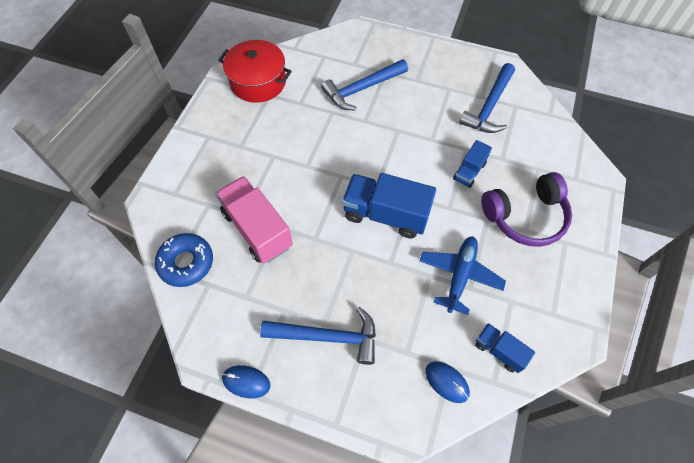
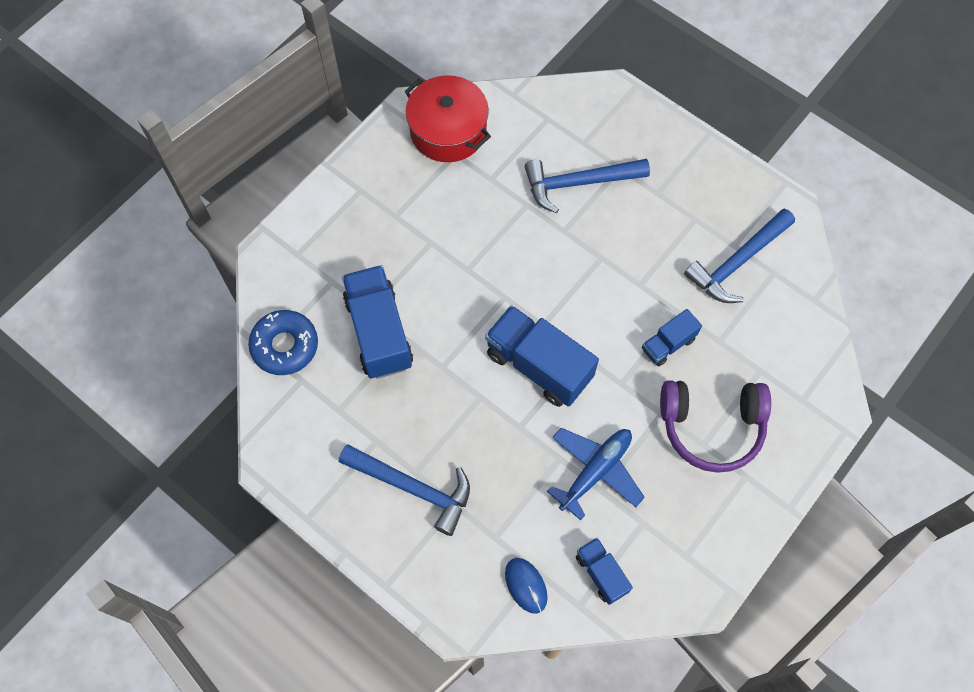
camera: 20 degrees right, 5 degrees up
pink truck [215,176,293,264] -> blue truck [342,265,413,379]
blue mouse [222,365,270,398] -> none

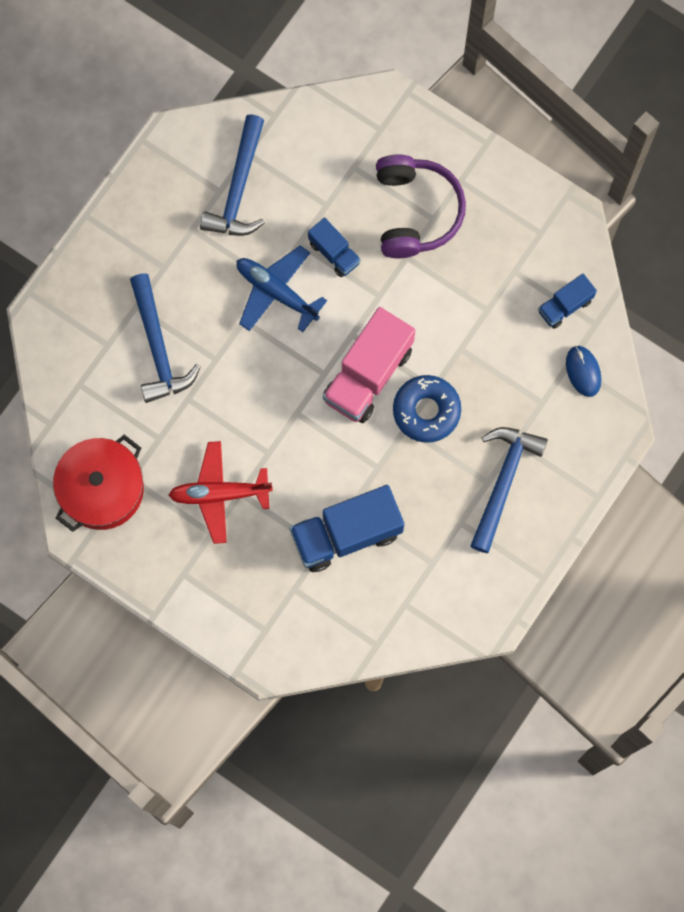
camera: 95 degrees left, 10 degrees up
blue donut [248,310,318,375] -> blue donut moved to [393,375,461,443]
blue truck [485,305,599,407] -> pink truck [323,307,415,423]
blue mouse [505,558,548,614] -> blue mouse turned 75 degrees counterclockwise [566,346,601,397]
blue plane [547,428,645,520] -> blue plane moved to [237,245,327,332]
blue hammer [684,209,795,303] -> blue hammer turned 60 degrees clockwise [200,115,264,236]
none -> red plane [169,441,273,544]

